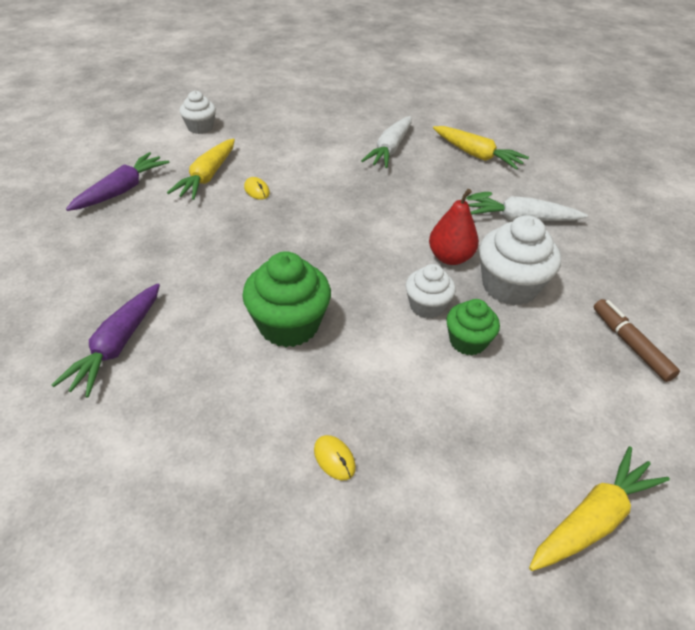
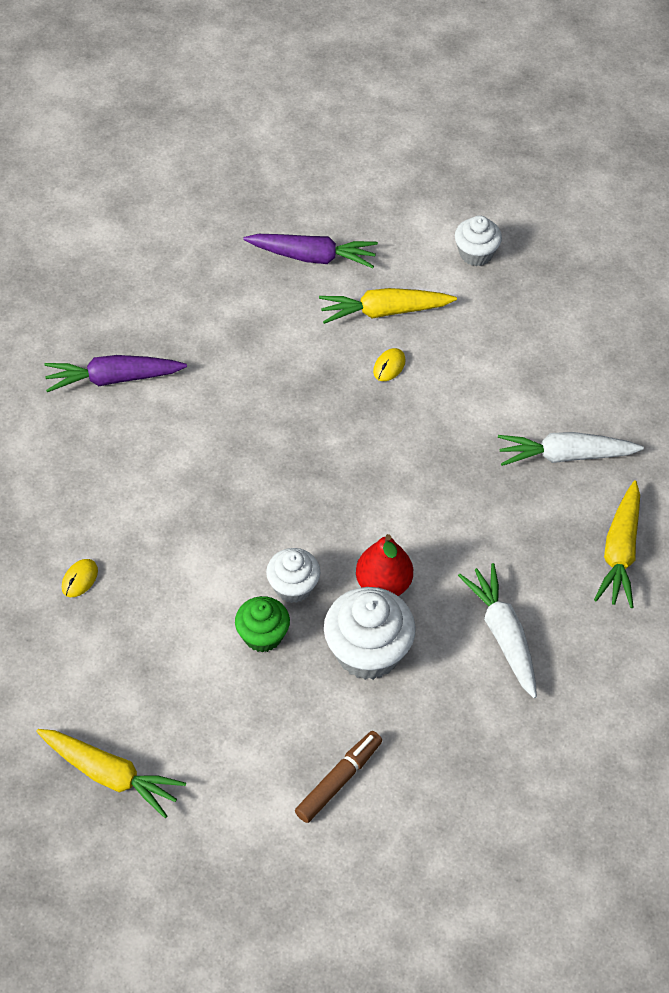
camera: 65 degrees right, 10 degrees up
green cupcake [242,251,331,347] -> none

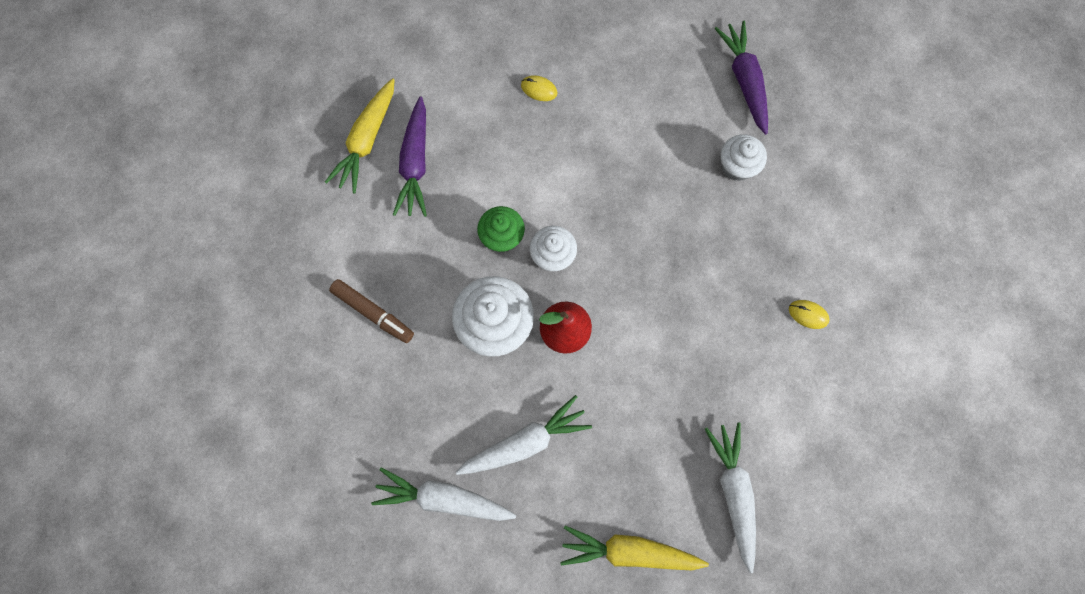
camera: 85 degrees right, 20 degrees up
purple carrot [243,234,378,268] -> purple carrot moved to [393,96,427,217]
yellow carrot [319,288,457,324] -> none
white cupcake [455,215,502,266] -> white cupcake moved to [721,134,767,181]
none -> white carrot [371,467,516,521]

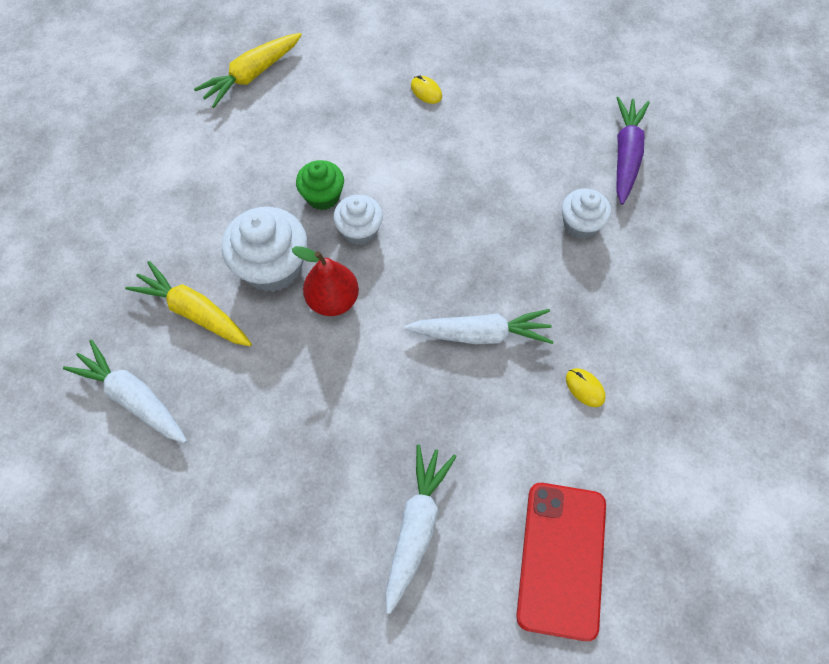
camera: 25 degrees right, 10 degrees down
brown marker [329,279,414,343] -> none
purple carrot [393,96,427,217] -> none
white carrot [456,395,592,475] -> white carrot moved to [404,309,554,344]
yellow carrot [560,526,709,570] -> yellow carrot moved to [125,261,252,346]
none -> red phone [516,483,606,641]

